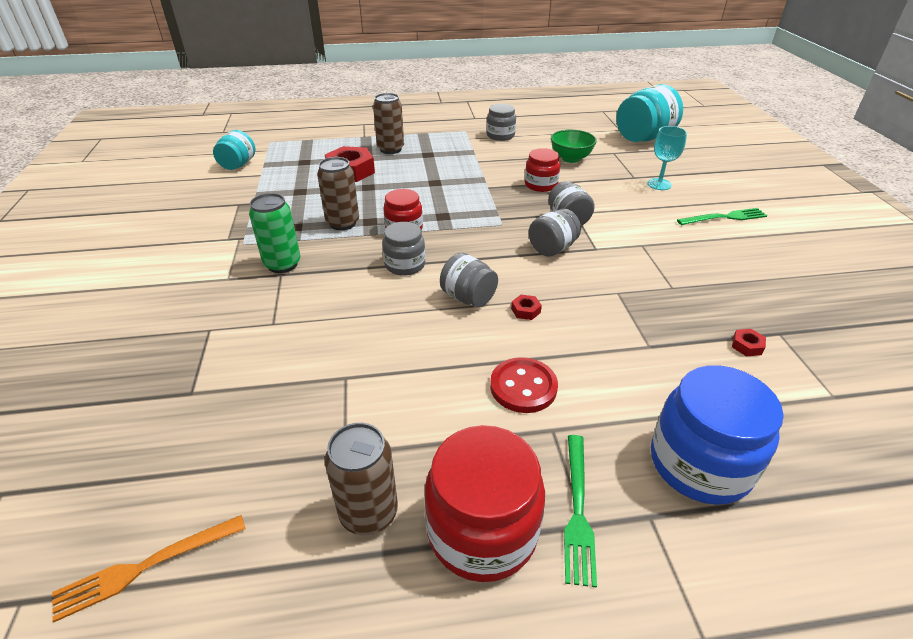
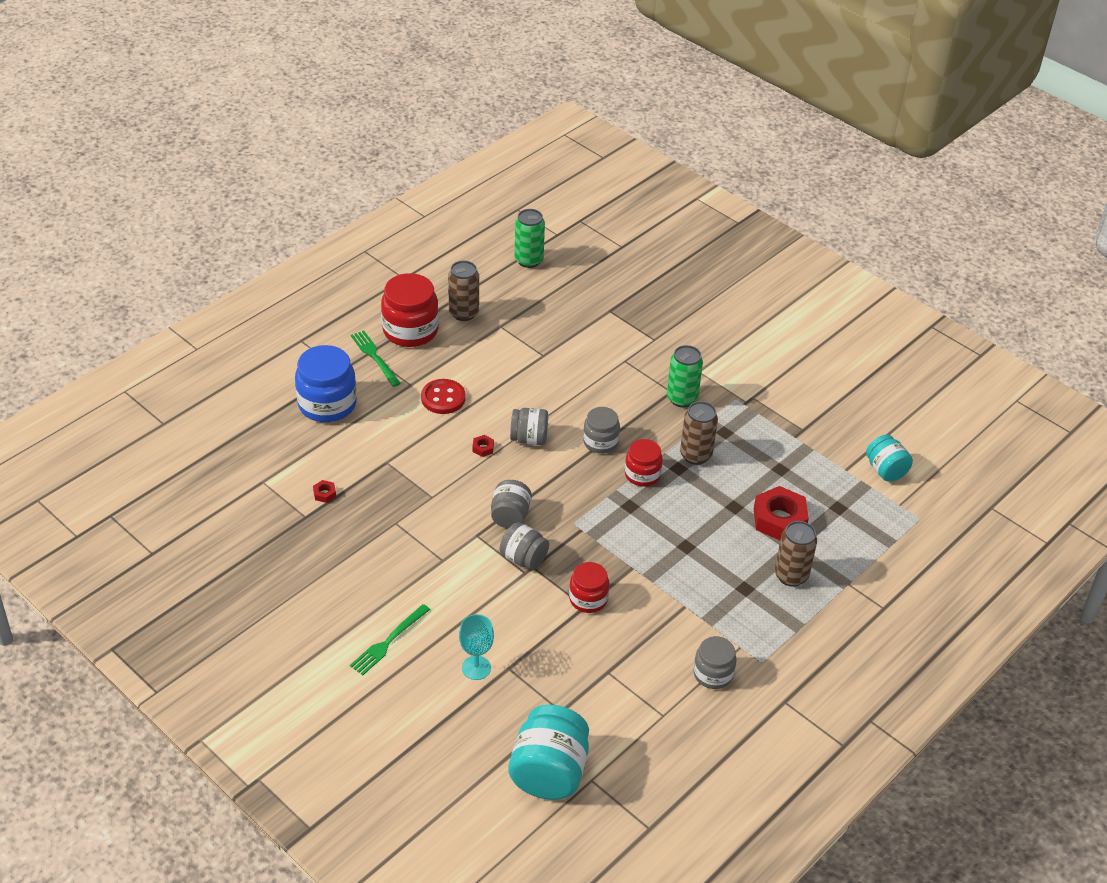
camera: 140 degrees right, 5 degrees up
orange fork [52,515,246,622] -> green can [515,209,545,268]
green bowl [551,130,597,163] -> none

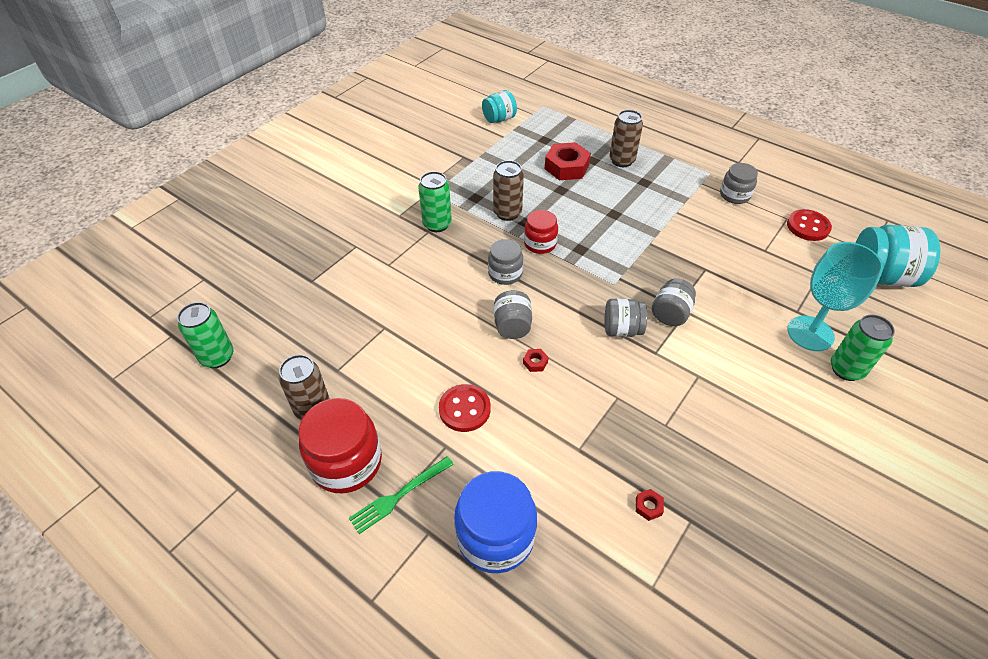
camera: 95 degrees left, 5 degrees up
green fork [350,604,430,675] -> none
turquoise goblet [459,614,494,680] -> turquoise goblet [787,242,883,351], size x1.67
red jar [569,562,609,613] -> none
none -> red button [787,209,832,241]
none -> green can [831,315,895,381]

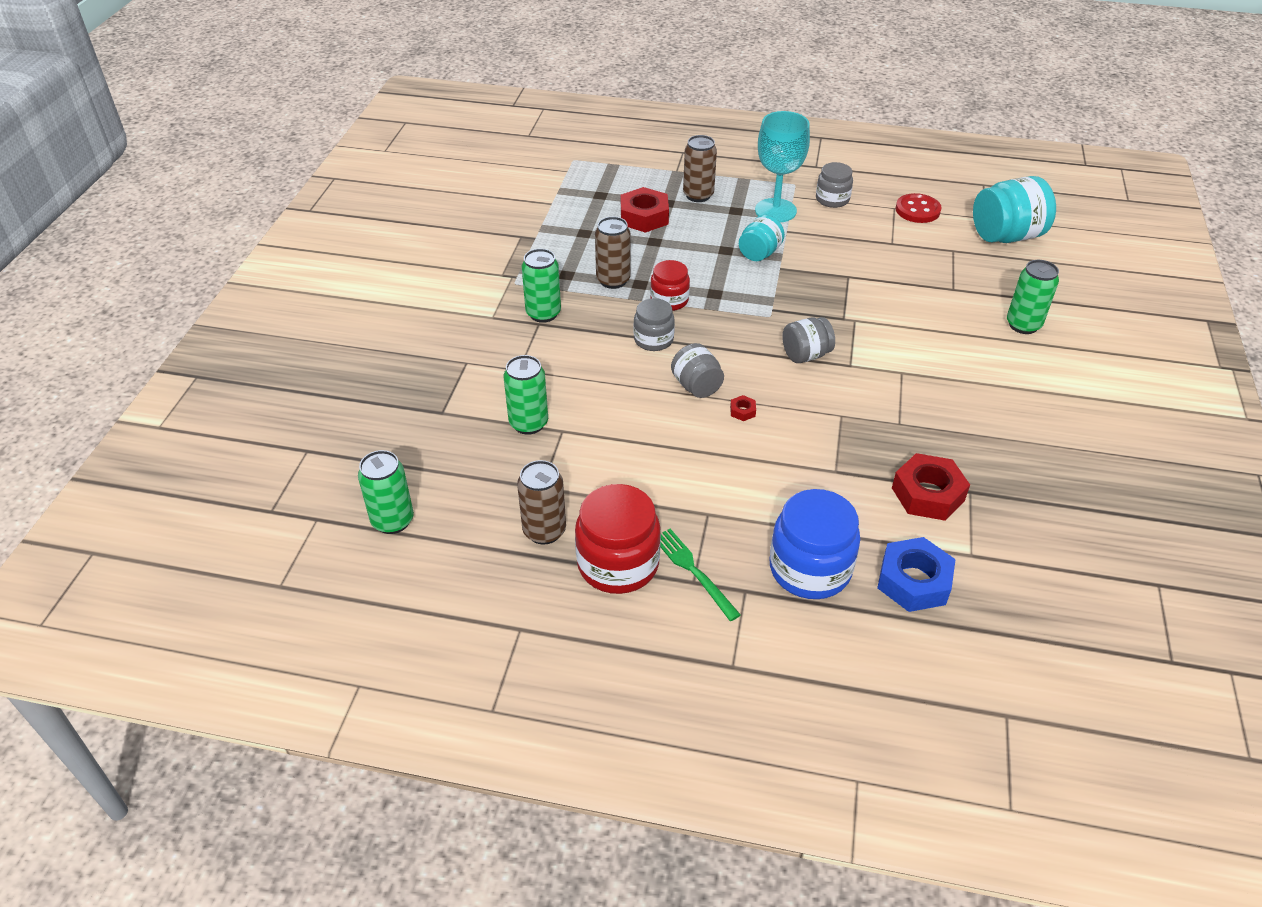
camera: 25 degrees left, 5 degrees down
green fork [349,456,454,534] -> green fork turned 120 degrees clockwise [660,529,741,621]
red button [439,384,491,432] -> none
turquoise jar [482,90,517,123] -> turquoise jar moved to [739,215,785,261]
red nut [636,489,664,521] -> red nut [892,453,970,521], size x2.35
grey jar [652,278,696,326] -> none
turquoise goblet [787,242,883,351] -> turquoise goblet moved to [755,111,810,222]
none -> green can [504,355,548,435]
none -> blue nut [877,537,956,612]

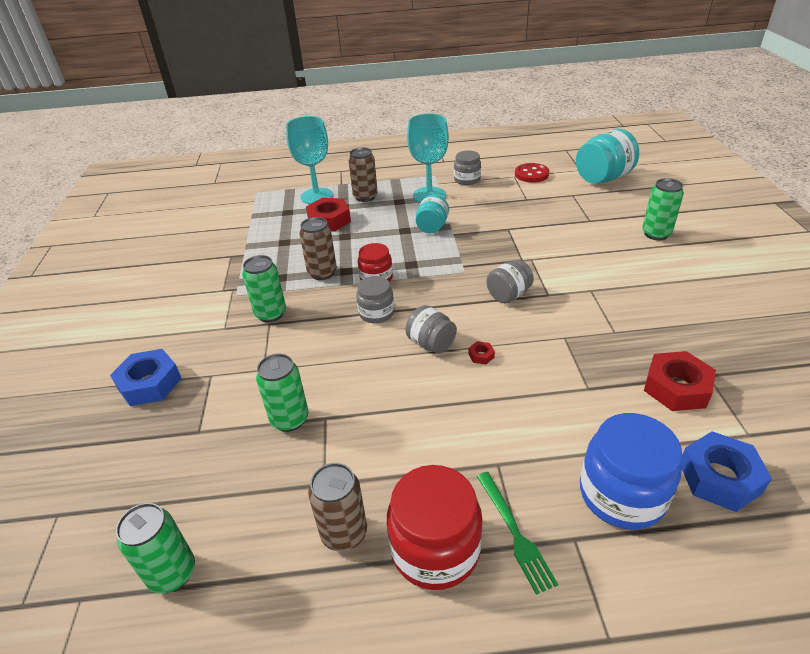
camera: 15 degrees left, 5 degrees down
green fork [660,529,741,621] -> green fork turned 150 degrees counterclockwise [477,472,558,595]
none -> blue nut [110,349,181,406]
none -> turquoise goblet [286,116,333,204]

